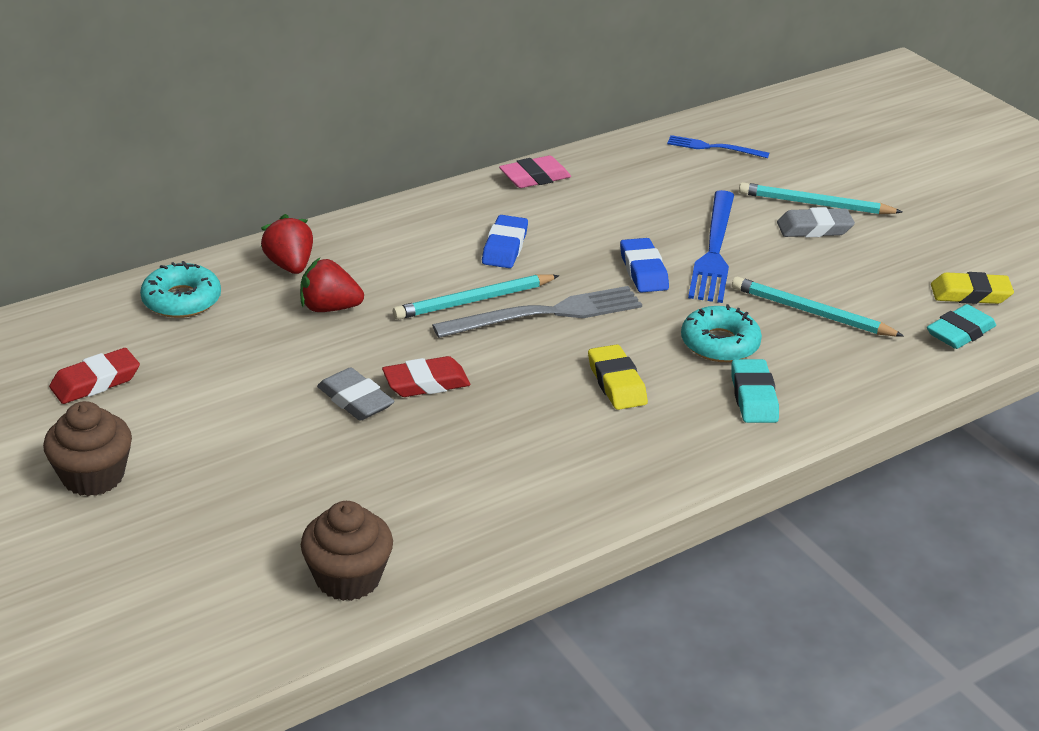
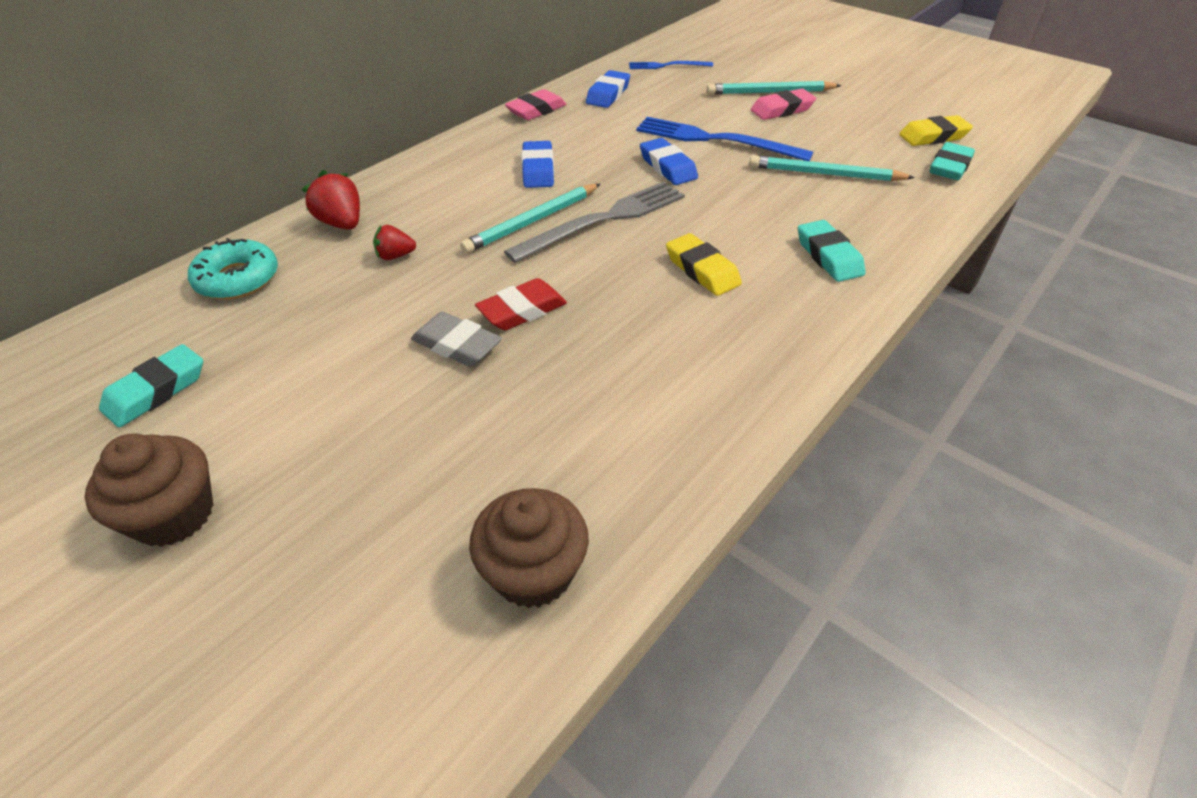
camera: 15 degrees left, 10 degrees up
red eraser [49,348,140,404] -> turquoise eraser [99,344,203,427]
red strawberry [300,258,364,312] -> red strawberry [373,225,416,260], size x0.63
turquoise donut [681,304,762,362] -> none
blue fork [688,190,734,303] -> blue fork turned 120 degrees clockwise [636,117,813,161]
grey eraser [777,207,855,237] -> pink eraser [751,89,816,120]
none -> blue eraser [586,70,630,108]

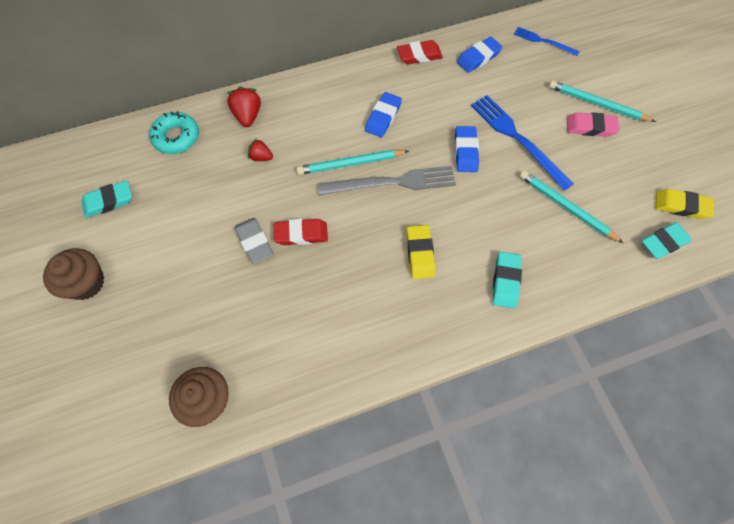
camera: 30 degrees right, 20 degrees up
pink eraser [505,89,566,120] -> red eraser [397,40,443,64]

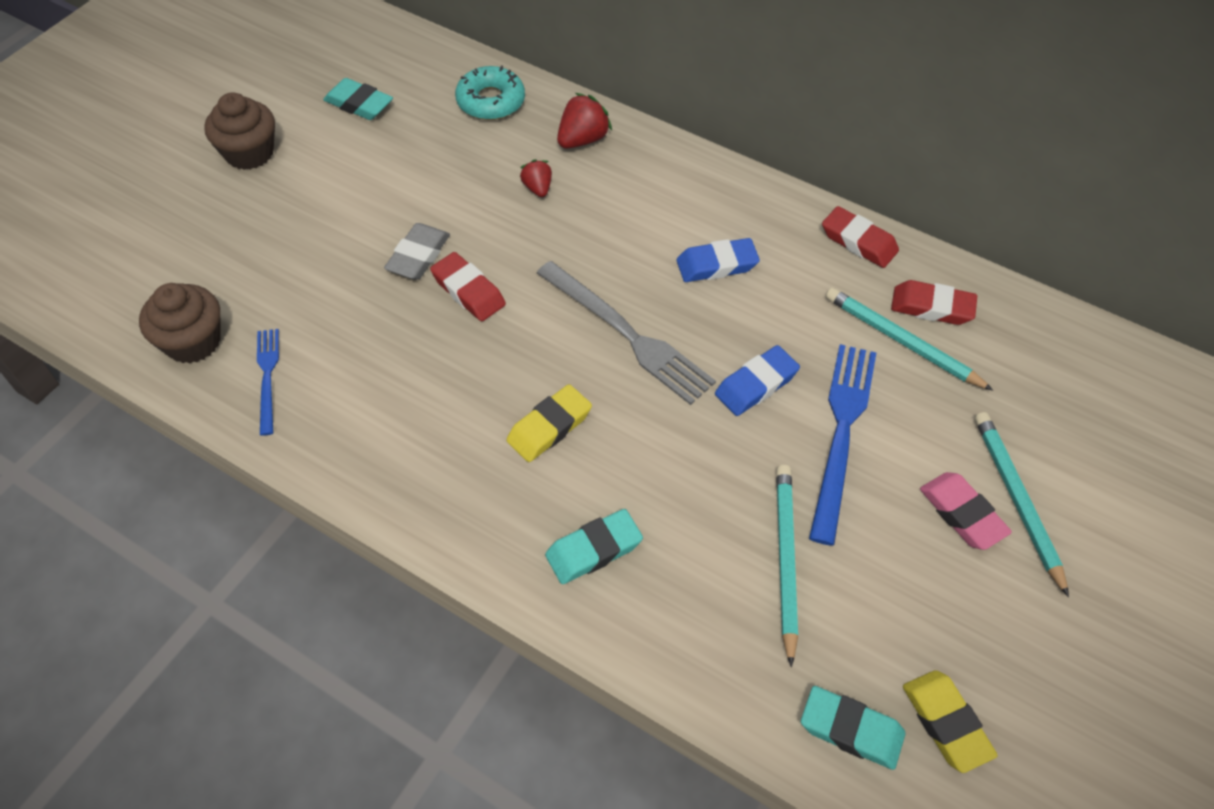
camera: 50 degrees right, 10 degrees down
turquoise pencil [296,150,409,175] -> turquoise pencil moved to [826,288,993,391]
blue eraser [457,37,503,73] -> red eraser [891,280,977,325]
blue fork [514,27,580,56] -> blue fork moved to [257,329,279,436]

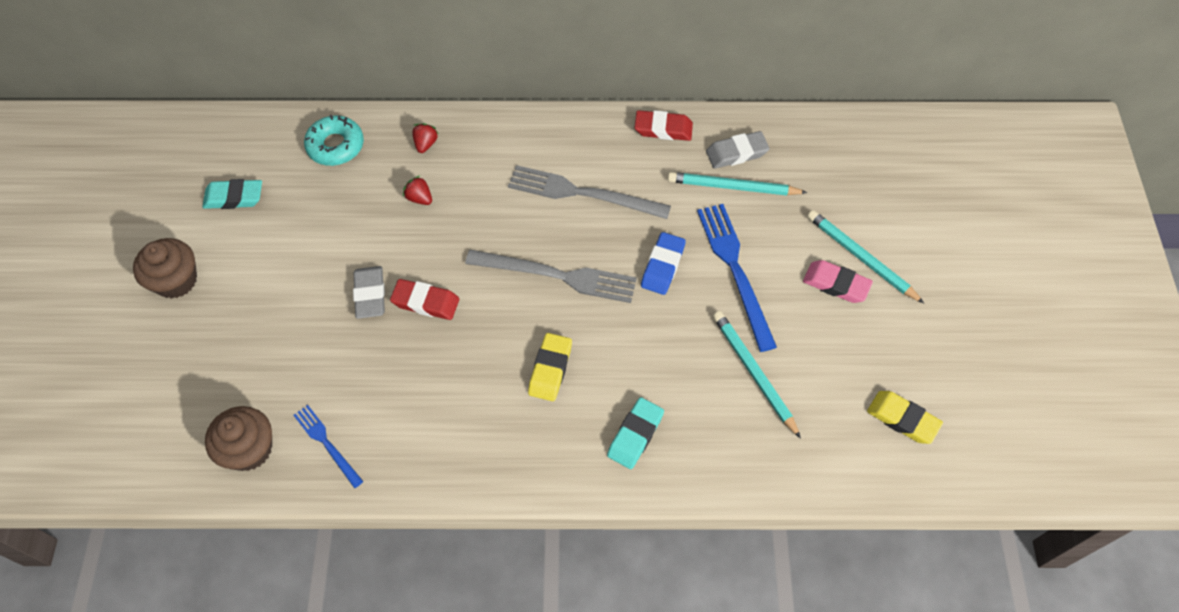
camera: 30 degrees left, 5 degrees up
red strawberry [557,93,612,149] -> red strawberry [412,123,438,153], size x0.63
blue eraser [677,238,760,282] -> grey fork [508,165,671,219]
turquoise eraser [801,686,905,770] -> none
red eraser [891,280,977,325] -> grey eraser [706,131,770,169]

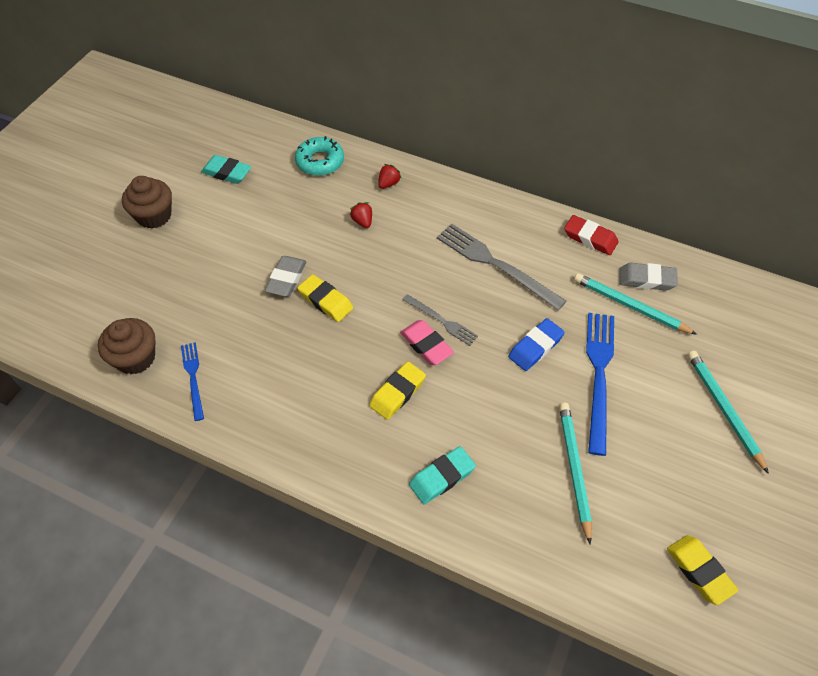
camera: 25 degrees right, 5 degrees down
red eraser [390,279,459,320] -> yellow eraser [297,274,353,322]
grey fork [465,250,637,303] -> grey fork [402,294,478,346], size x0.56
pink eraser [803,260,873,303] -> pink eraser moved to [400,320,454,365]

